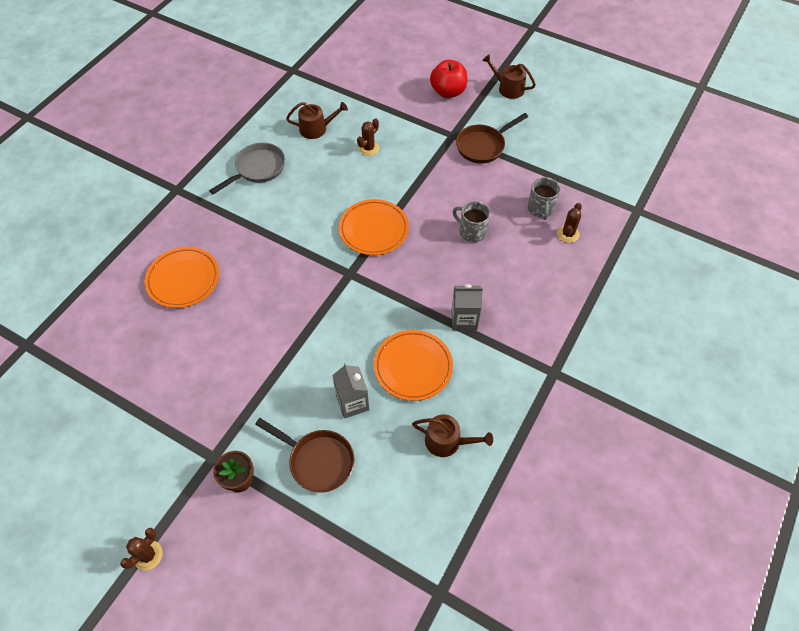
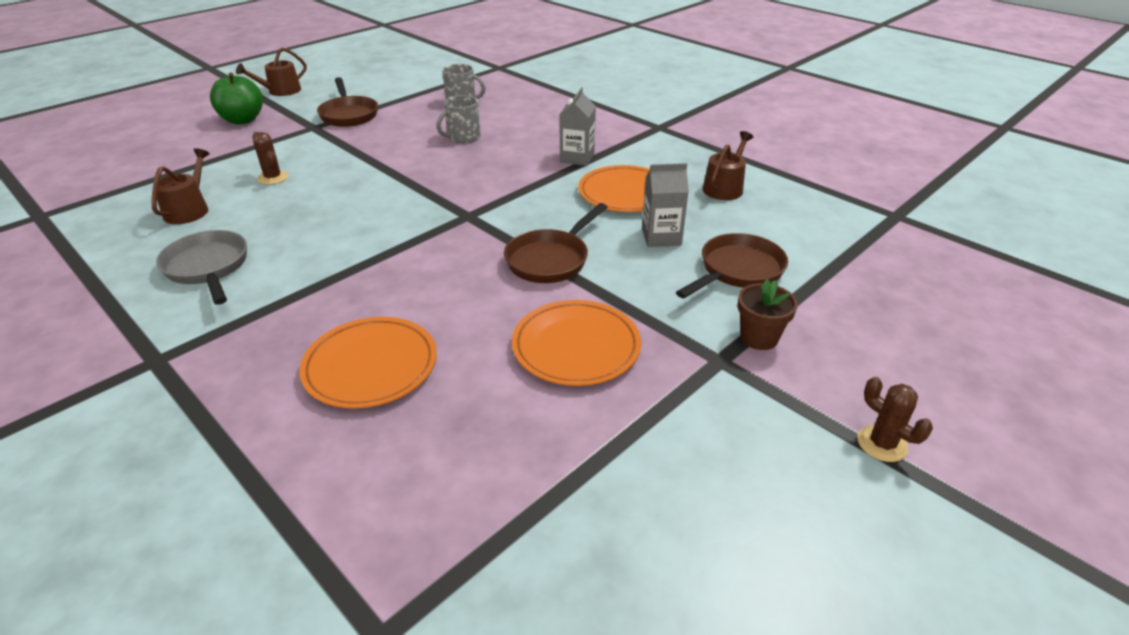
camera: 75 degrees left, 20 degrees down
orange plate [339,199,409,255] -> orange plate moved to [512,300,641,386]
red apple [430,60,467,98] -> green apple [210,72,263,124]
brown cactus [557,203,582,243] -> none
none -> brown pan [504,203,607,283]

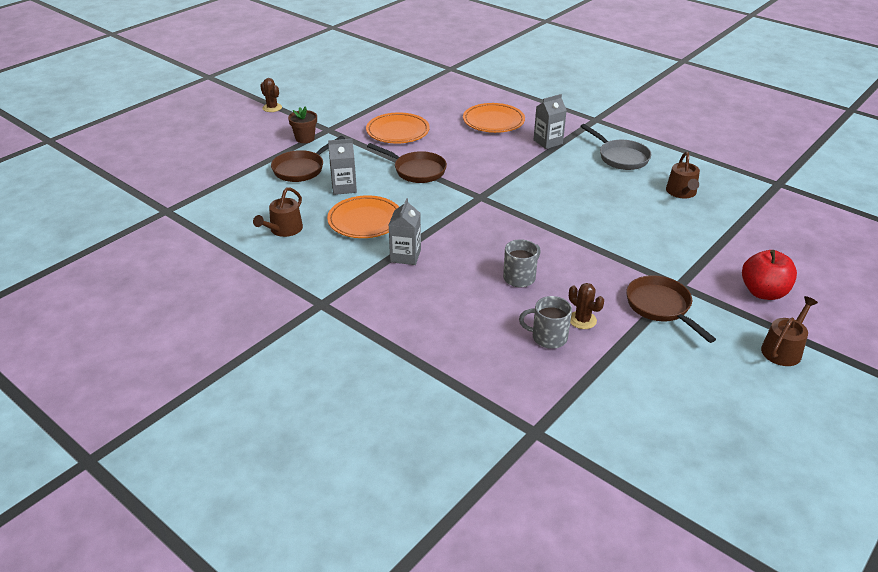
camera: 175 degrees right, 0 degrees up
green apple [210,72,263,124] -> red apple [742,250,797,300]
brown cactus [252,132,288,185] -> brown cactus moved to [569,283,604,329]
brown pan [504,203,607,283] -> brown pan turned 90 degrees clockwise [367,143,447,183]
none -> grey carton [534,94,567,149]

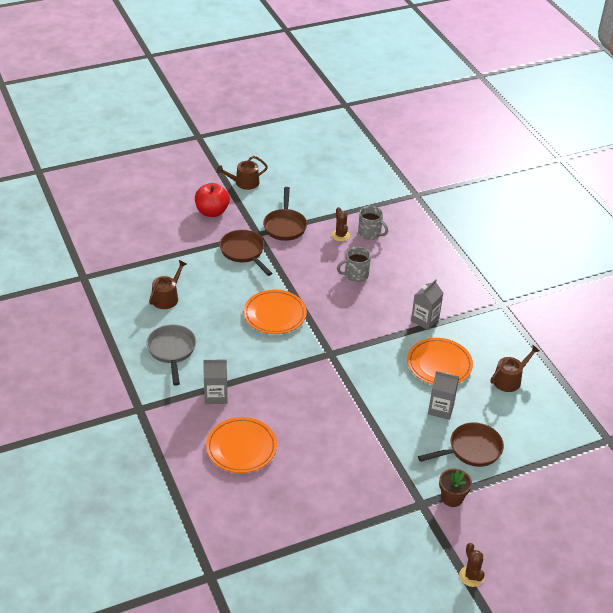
camera: 155 degrees left, 5 degrees up
orange plate [366,112,430,144] -> orange plate moved to [244,290,307,334]
brown pan [367,143,447,183] -> brown pan moved to [219,230,272,276]

